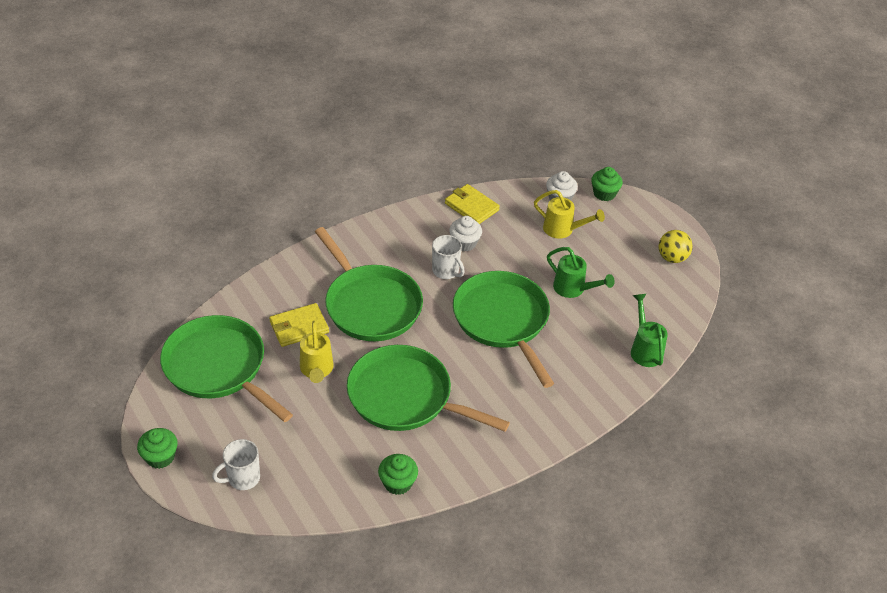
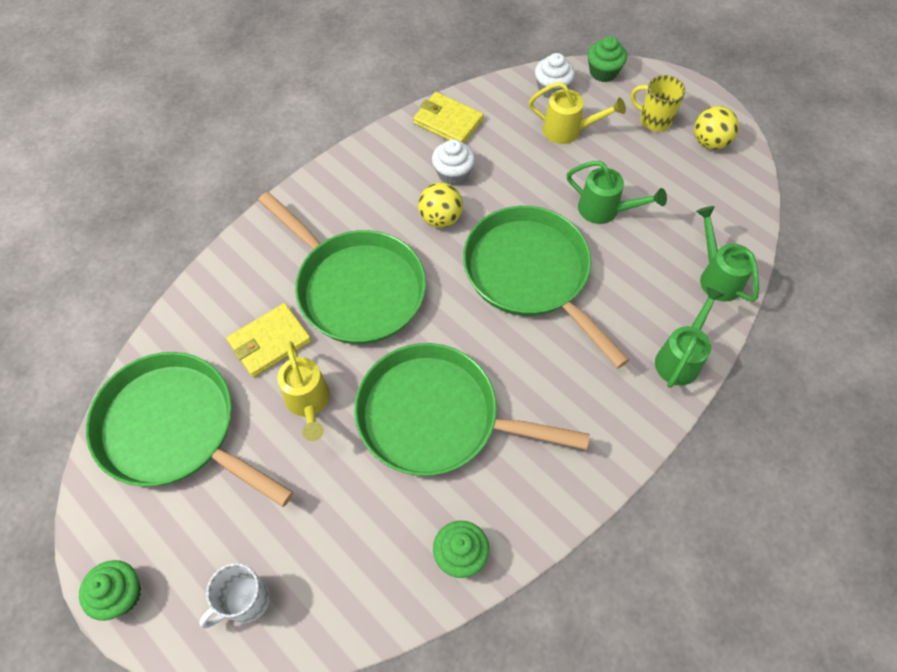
camera: 10 degrees left, 15 degrees up
white mug [432,235,465,279] -> yellow ball [418,182,463,228]
none -> yellow mug [631,75,685,132]
none -> green watering can [655,287,725,388]

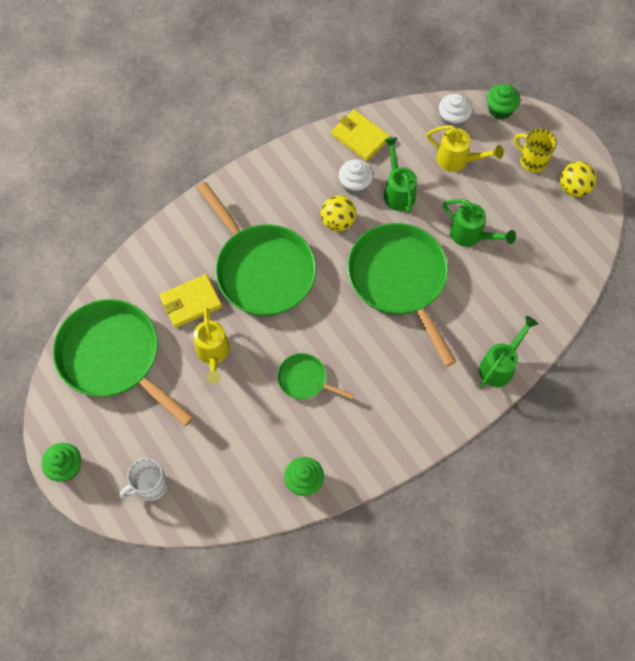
camera: 10 degrees right, 5 degrees up
green pan [354,343,590,476] -> green pan [277,353,354,399], size x0.47
green watering can [696,206,759,302] -> green watering can moved to [384,137,417,213]

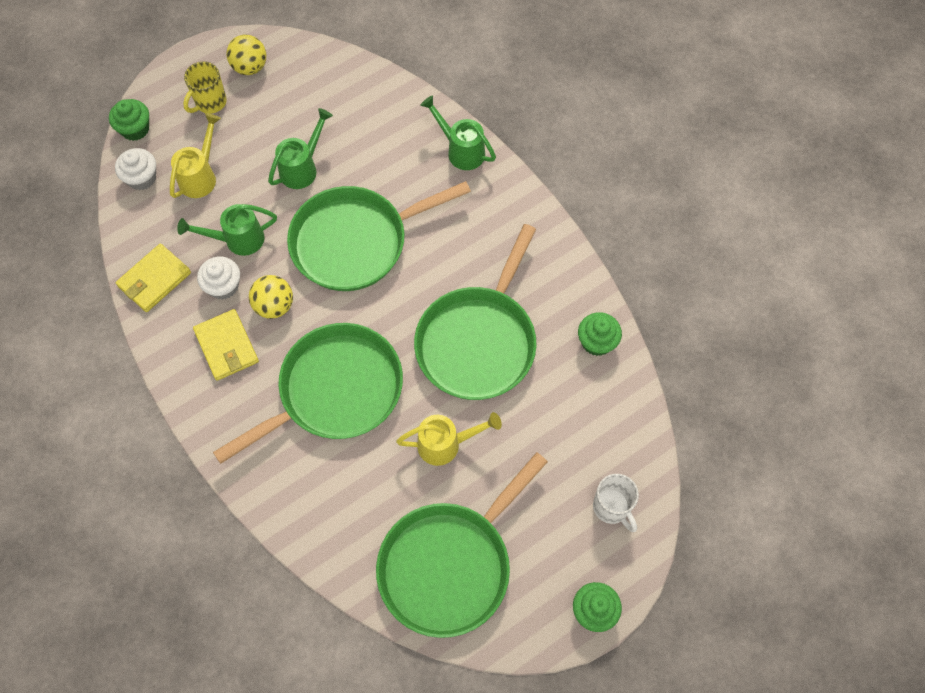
camera: 90 degrees left, 0 degrees up
yellow wallet [159,274,222,328] -> yellow wallet moved to [193,309,259,381]
green pan [277,353,354,399] -> green pan [414,224,537,400], size x2.15

